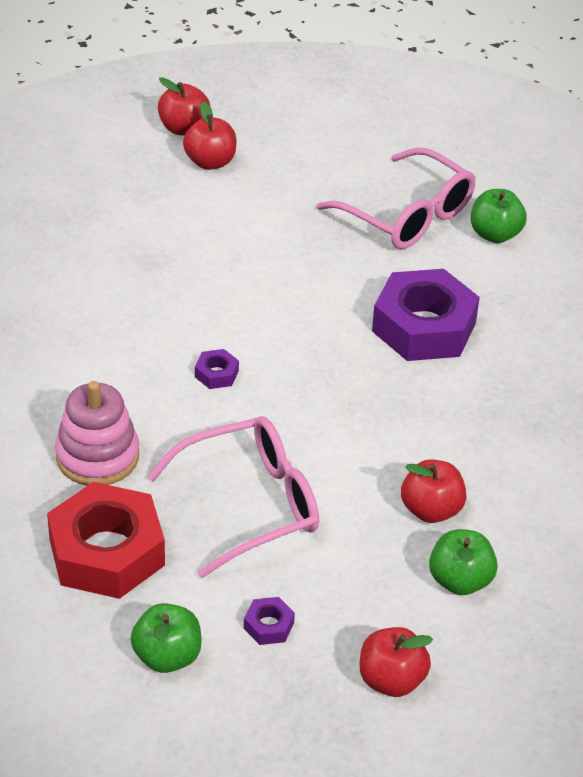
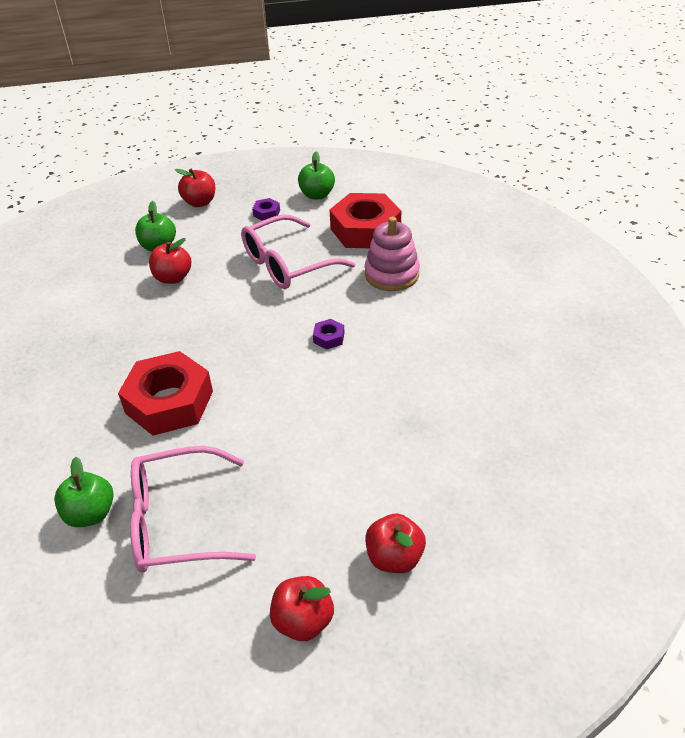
camera: 175 degrees right, 0 degrees up
red apple [158,77,210,135] -> red apple moved to [270,576,334,641]
pink glasses [316,148,476,249] -> pink glasses turned 45 degrees counterclockwise [130,446,256,572]
purple nut [372,269,480,361] -> red nut [118,351,213,436]

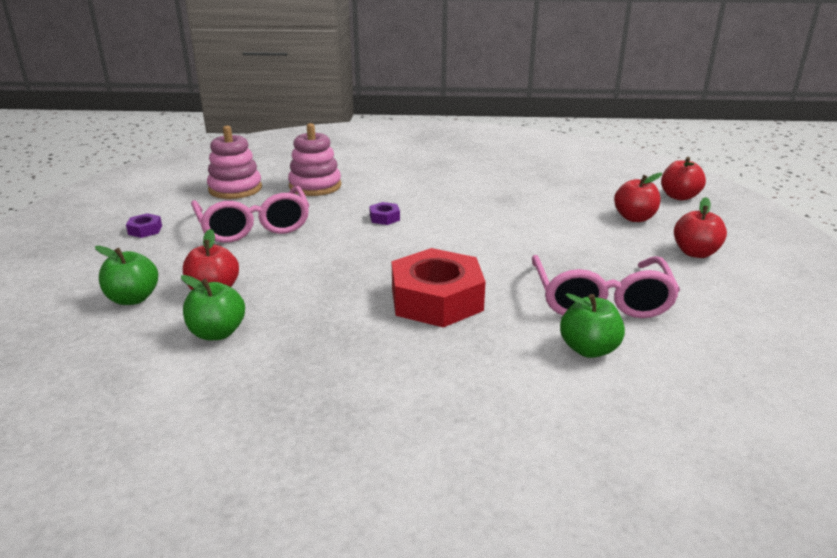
camera: 80 degrees left, 15 degrees down
red apple [175,168,215,207] -> red apple moved to [661,157,706,201]
green apple [298,152,335,199] -> green apple moved to [181,275,245,340]
red nut [330,193,401,248] -> pink stacking toy [207,126,262,199]

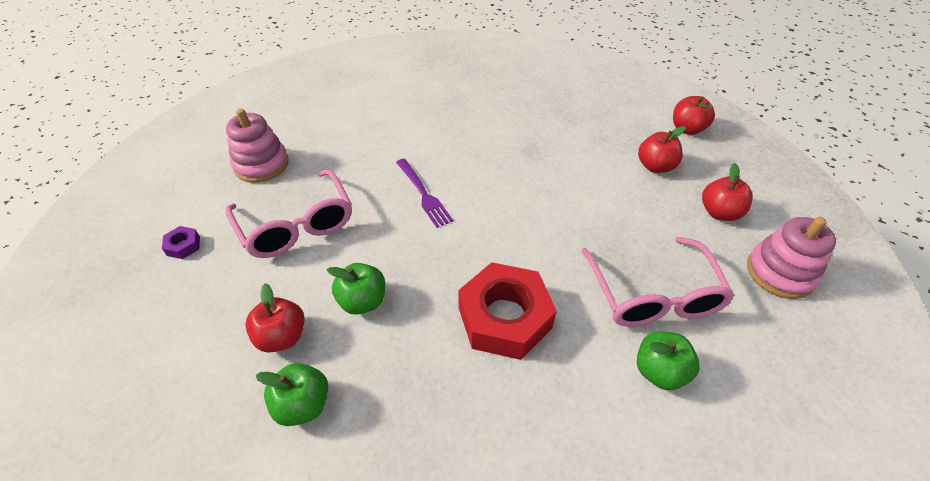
camera: 10 degrees left, 20 degrees up
green apple [95,246,158,305] -> green apple moved to [327,263,385,315]
pink stacking toy [288,123,341,196] -> pink stacking toy moved to [747,217,836,299]
purple nut [369,202,400,225] -> purple fork [396,159,453,228]

